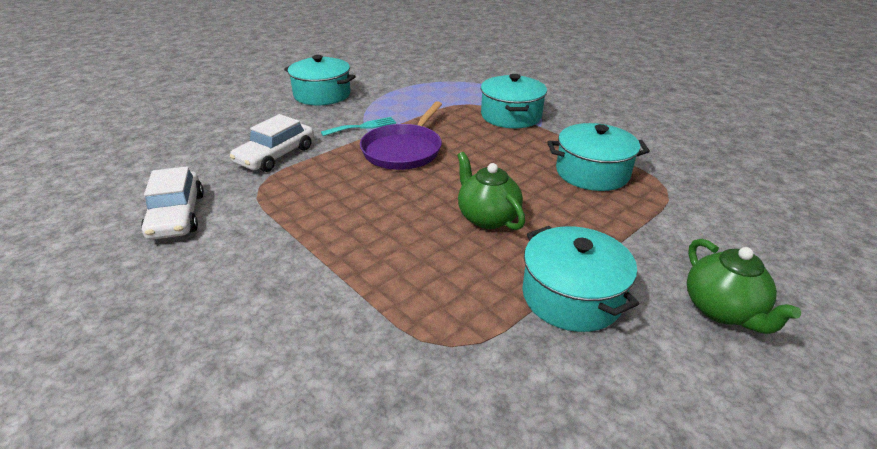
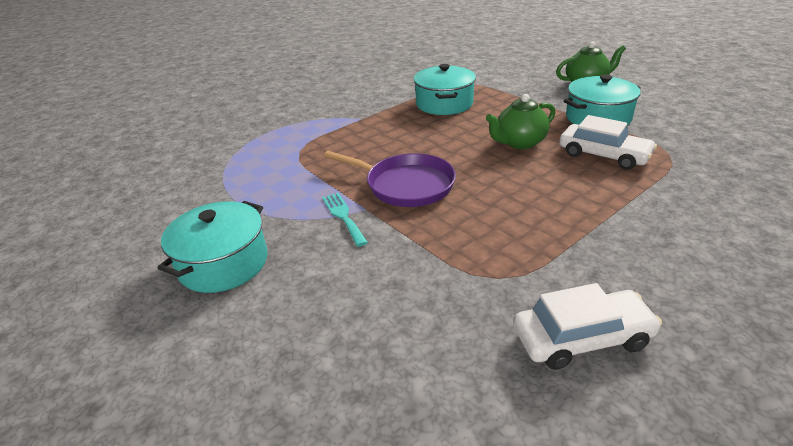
camera: 85 degrees left, 0 degrees up
white car [230,114,314,172] -> white car moved to [559,115,657,170]
turquoise pot [481,74,547,128] -> none

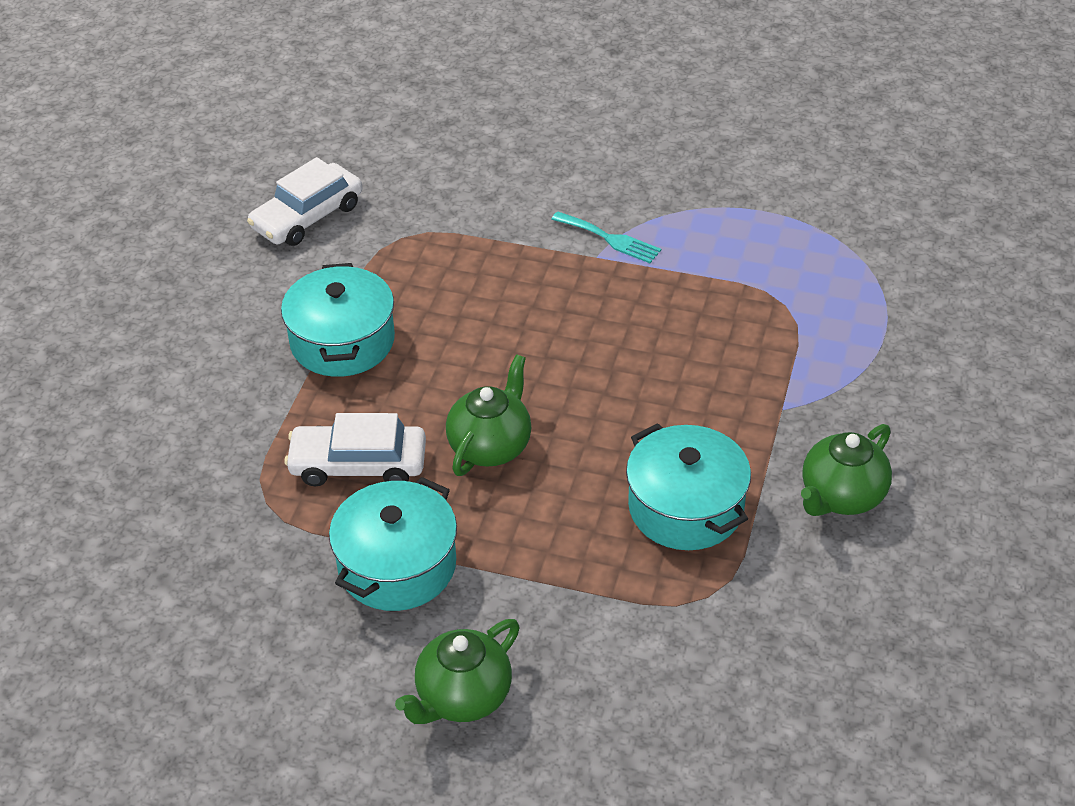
camera: 145 degrees right, 10 degrees up
turquoise pot [158,201,267,293] -> turquoise pot moved to [281,263,395,377]
purple pan [324,151,456,207] -> none
none -> green teapot [801,424,892,516]

